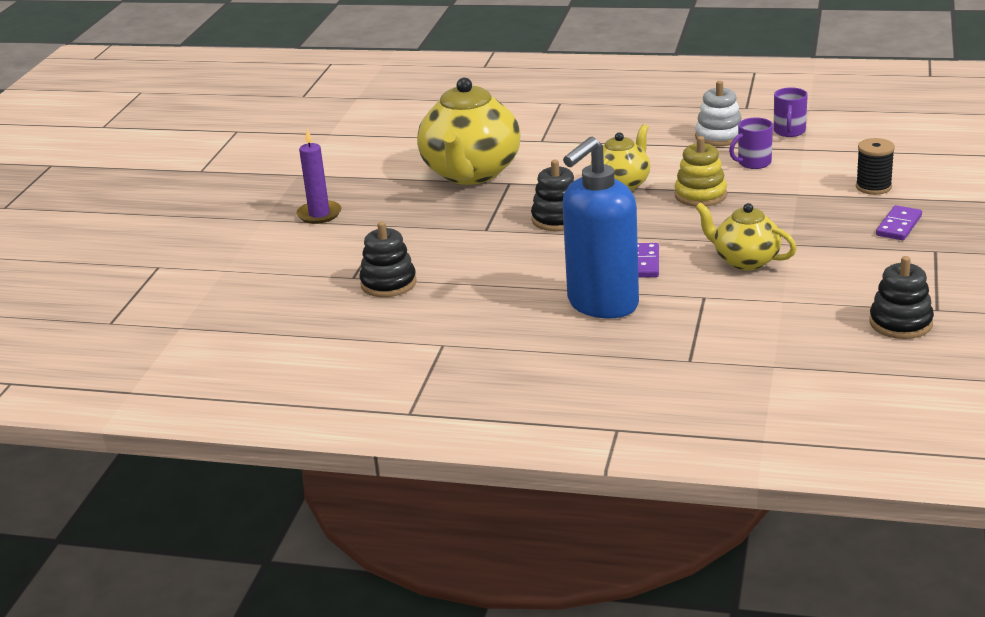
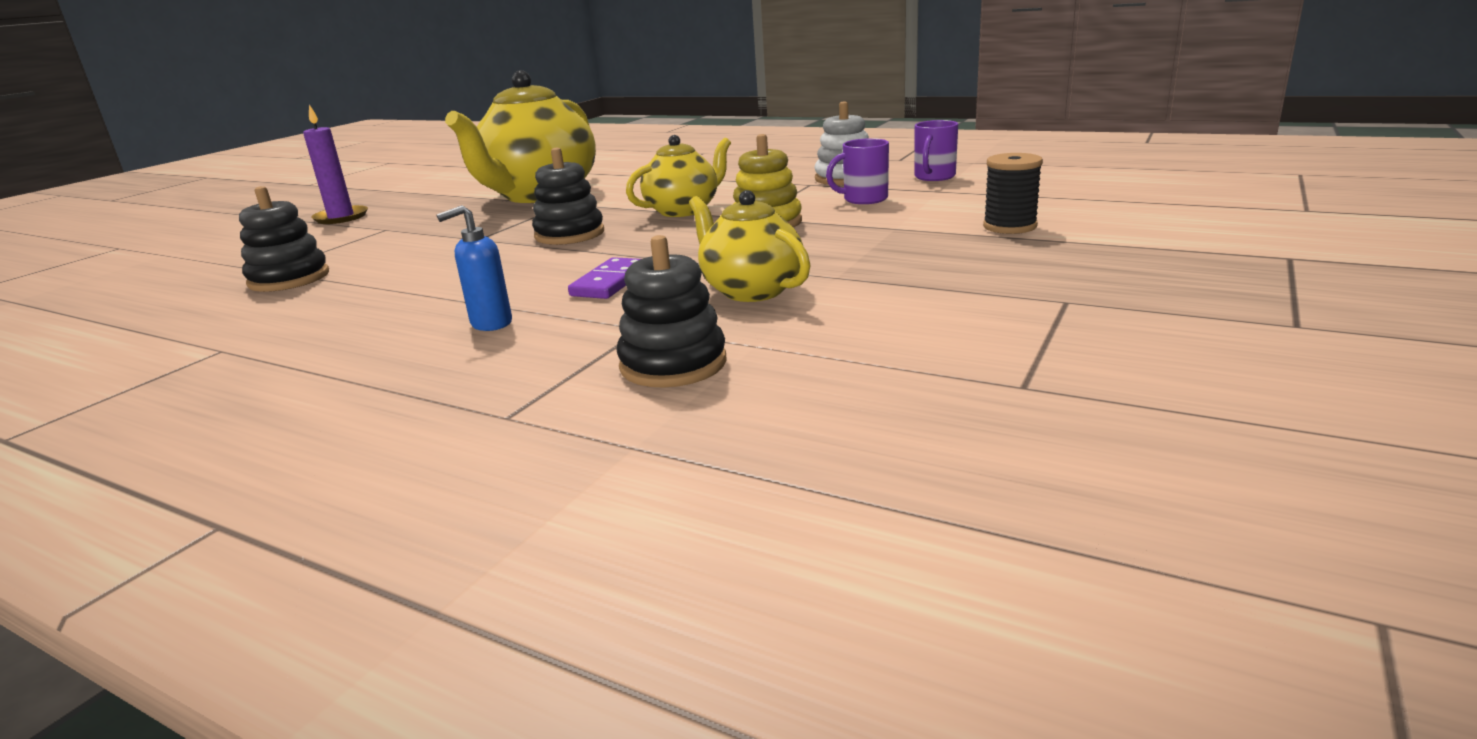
camera: 15 degrees right, 5 degrees down
blue soap dispenser [562,137,639,319] -> blue soap dispenser [437,205,512,331], size x0.42
black stacking toy [870,256,934,339] -> black stacking toy moved to [617,235,727,388]
purple domino [876,205,922,240] -> none

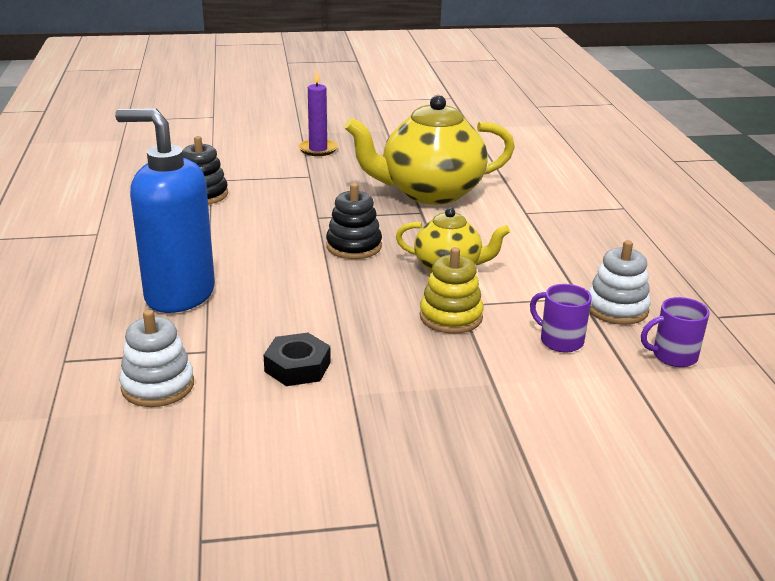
camera: 50 degrees right, 5 degrees up
blue soap dispenser [437,205,512,331] -> blue soap dispenser [115,108,215,313], size x2.40
purple domino [568,257,640,299] -> none
black stacking toy [617,235,727,388] -> white stacking toy [119,310,194,407]
yellow teapot [689,190,811,302] -> black nut [264,333,331,386]
black spool [983,153,1043,234] -> none

